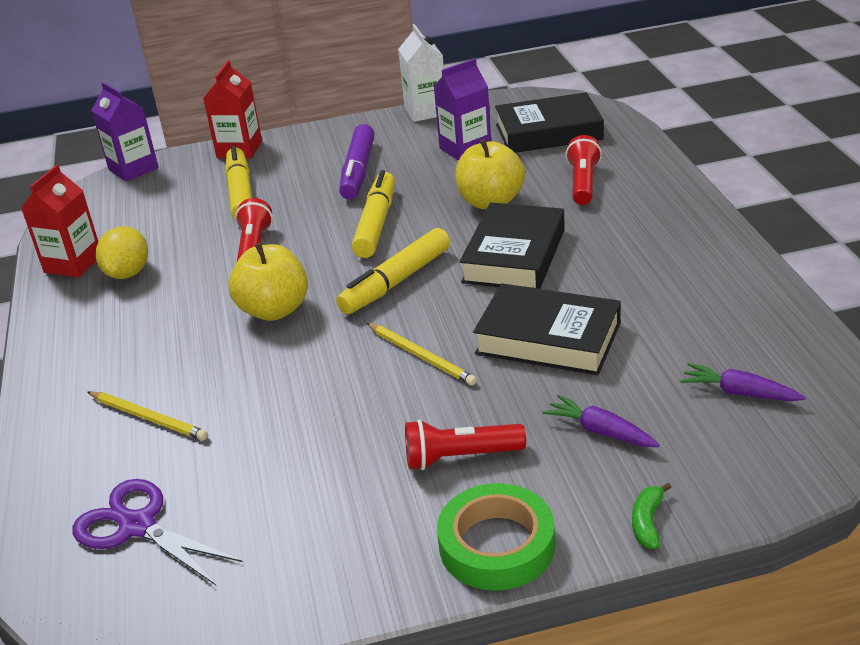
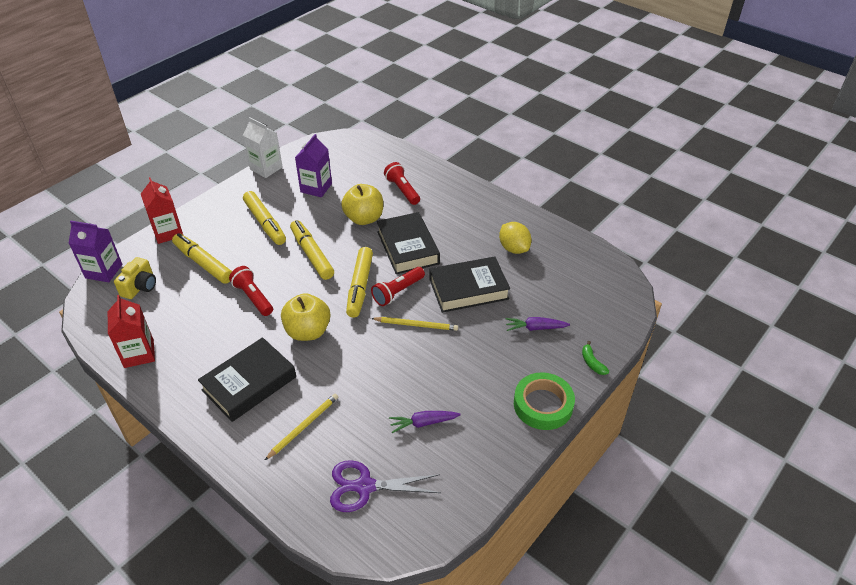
camera: 40 degrees left, 10 degrees up
yellow pencil [88,391,208,440] -> yellow pencil turned 45 degrees counterclockwise [265,394,338,460]
yellow lemon [96,226,148,279] -> yellow lemon moved to [499,222,531,254]
purple marker [339,124,375,199] -> yellow marker [243,191,286,245]
red flashlight [405,419,526,470] -> red flashlight moved to [371,267,425,306]
black book [495,92,604,153] -> black book moved to [198,337,296,422]
purple carrot [680,363,806,401] -> purple carrot moved to [389,411,461,433]
none -> yellow camera [114,257,156,299]

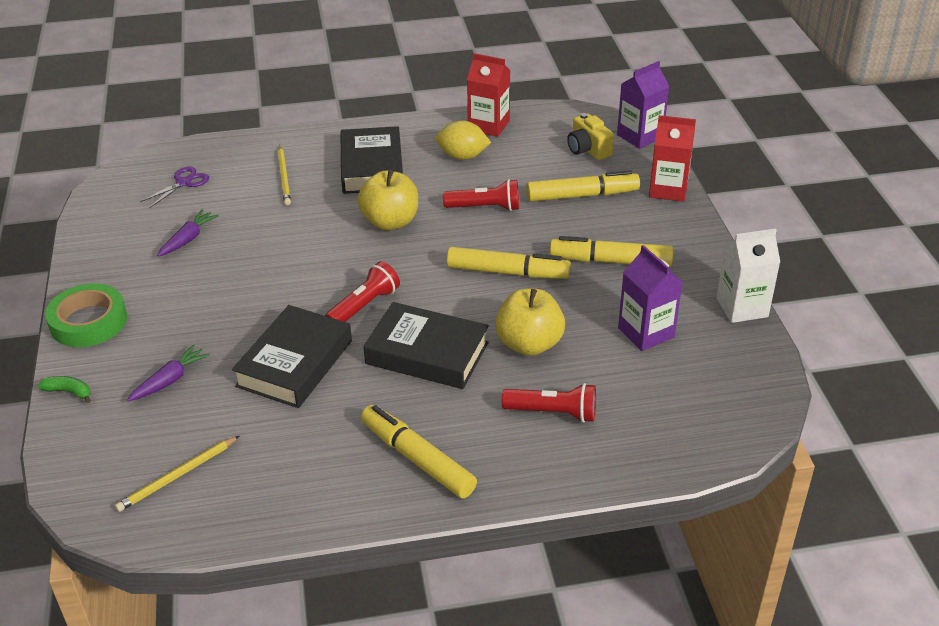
camera: 130 degrees right, 5 degrees down
purple scissors [330,460,440,512] -> purple scissors [140,167,209,208], size x0.66
yellow marker [346,247,373,318] -> yellow marker moved to [361,405,477,499]
red flashlight [371,267,425,306] -> red flashlight turned 45 degrees clockwise [325,261,400,322]
yellow pencil [371,317,458,331] -> yellow pencil moved to [115,436,239,512]
yellow lemon [499,222,531,254] -> yellow lemon moved to [435,121,491,160]

